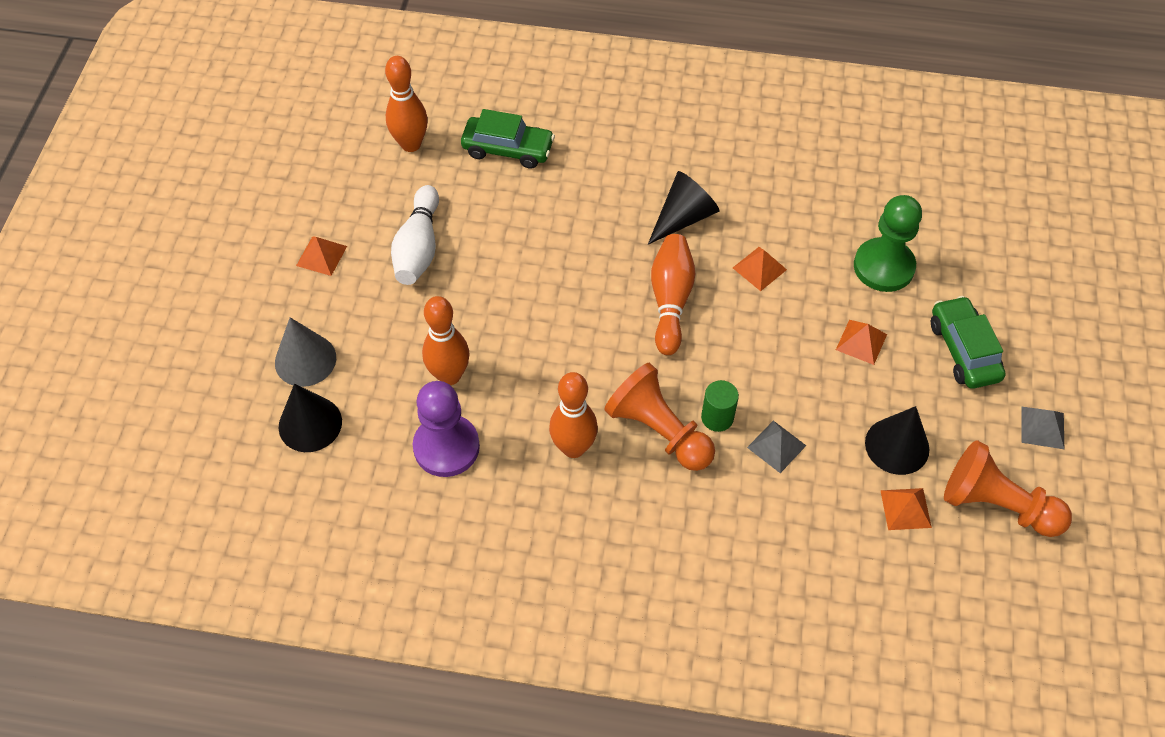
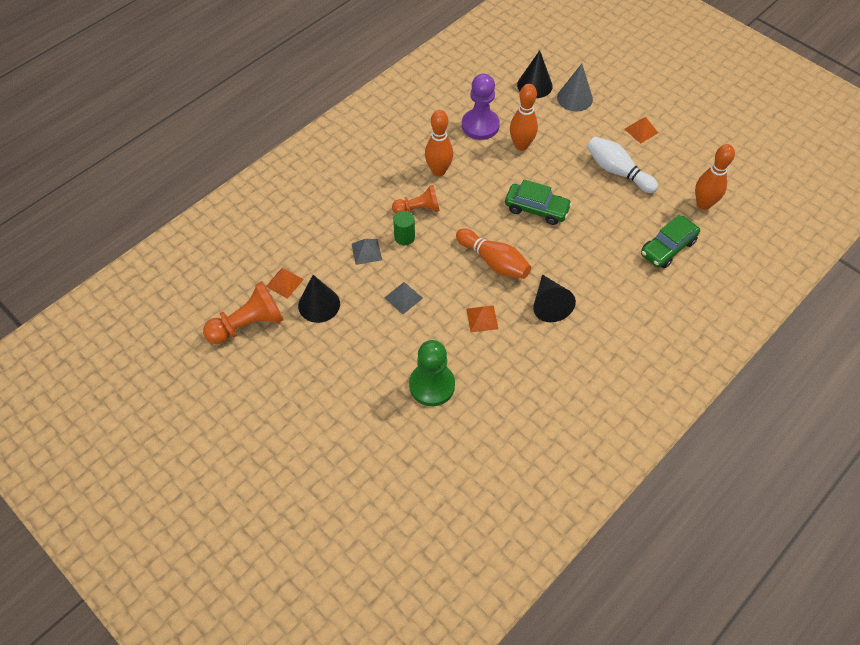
camera: 125 degrees right, 0 degrees up
orange pawn [604,363,715,471] -> orange pawn [392,185,440,214], size x0.66
orange pyramid [836,320,887,365] -> none
green car [931,296,1005,389] -> green car moved to [505,179,572,225]
grey pyramid [1021,406,1064,449] -> grey pyramid moved to [385,282,423,314]

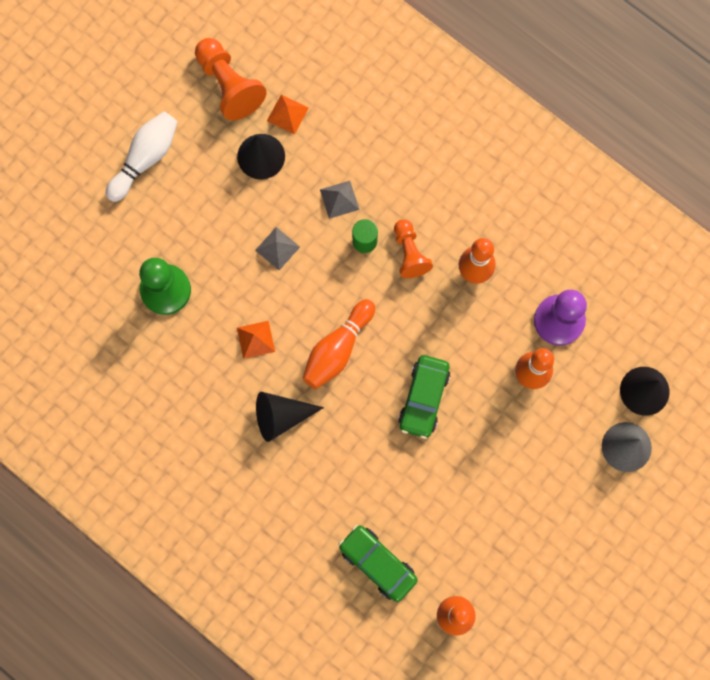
camera: 85 degrees right, 20 degrees up
white bowling pin [587,136,658,193] -> white bowling pin moved to [106,111,178,202]
orange pyramid [624,117,658,143] -> none

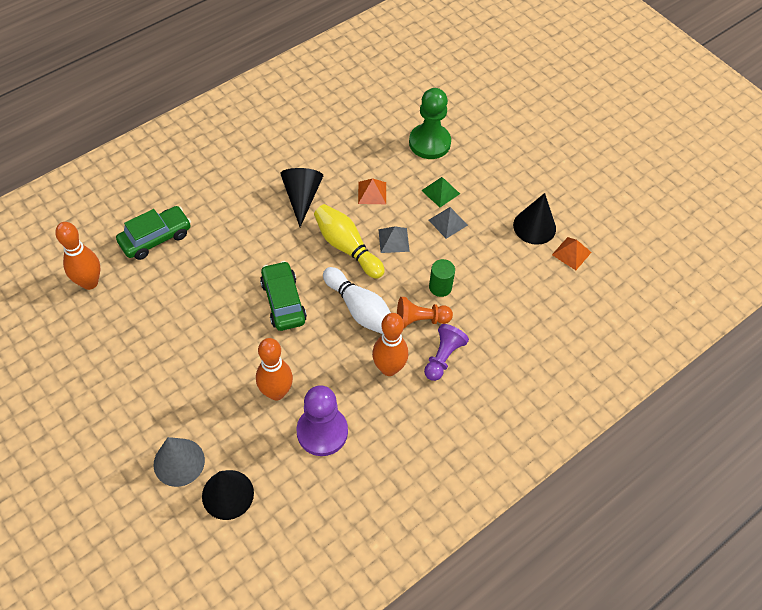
camera: 100 degrees right, 20 degrees down
white bowling pin [106,111,178,202] -> white bowling pin moved to [323,267,391,334]
orange pawn [195,38,267,121] -> none
orange bowling pin [302,299,375,389] -> yellow bowling pin [314,204,385,279]
grey pyramid [320,181,359,219] -> grey pyramid moved to [378,226,410,253]
green car [398,355,450,439] -> green car turned 45 degrees clockwise [260,261,307,331]
none -> green pyramid [421,177,460,207]
none -> purple pawn [424,324,469,381]

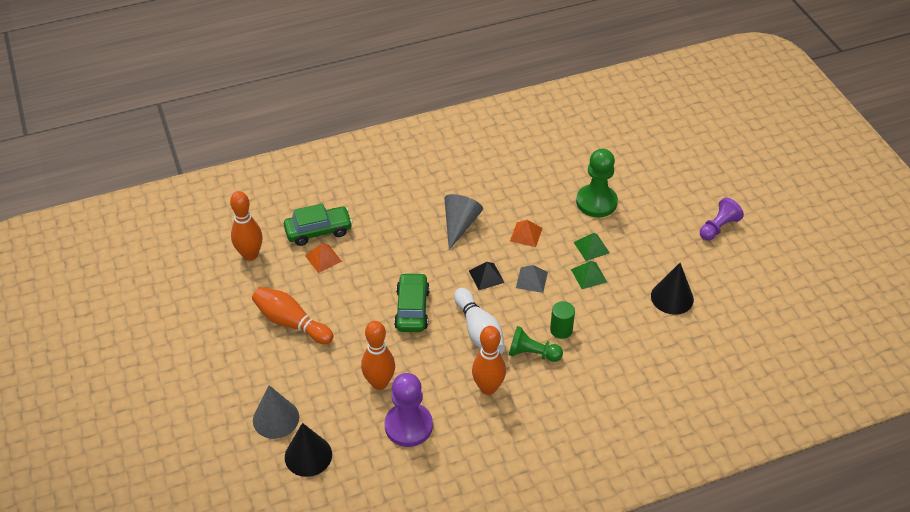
camera: 20 degrees right, 10 degrees down
black cone [280,168,323,227] -> grey cone [444,194,483,250]
yellow bowling pin [314,204,385,279] -> black pyramid [469,262,504,290]
orange pawn [397,297,453,328] -> green pawn [509,326,563,362]
purple pawn [424,324,469,381] -> purple pawn moved to [700,198,744,241]
grey pyramid [429,207,468,239] -> green pyramid [571,261,607,289]
orange pyramid [552,237,592,270] -> orange pyramid moved to [305,244,342,273]
none -> orange bowling pin [252,287,334,344]

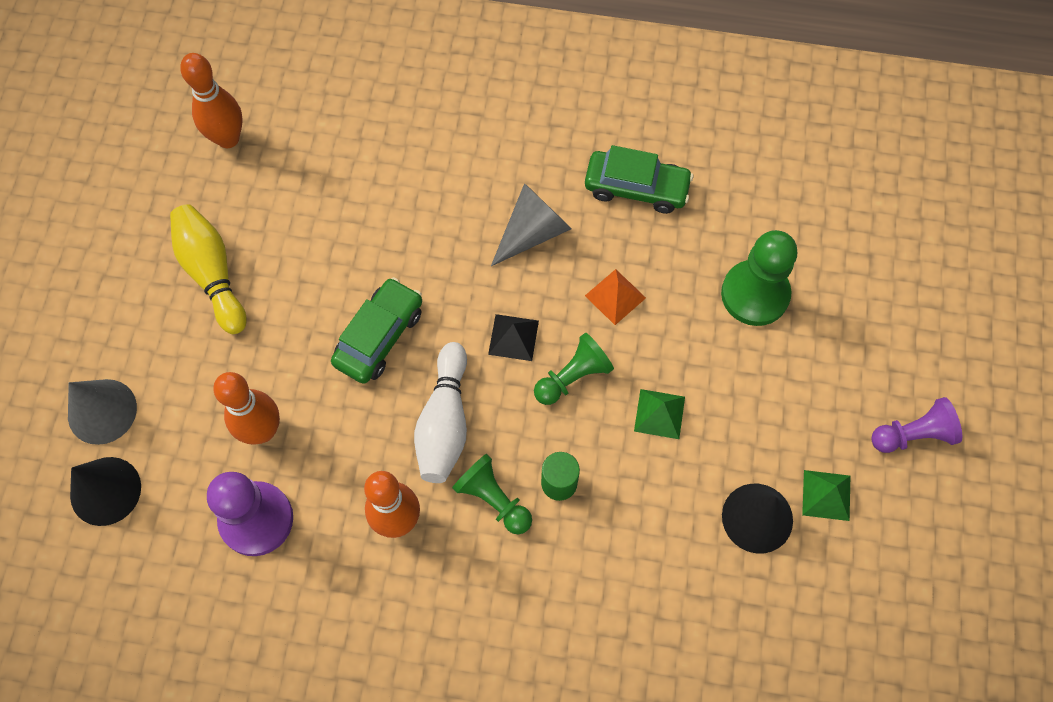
camera: 30 degrees right, 20 degrees up
orange bowling pin [252,287,334,344] -> yellow bowling pin [170,204,247,334]
green car [284,204,353,246] -> green car moved to [585,145,693,214]
orange pyramid [305,244,342,273] -> none
grey pyramid [516,265,548,293] -> green pawn [534,332,614,405]
green pyramid [574,233,610,261] -> green pyramid moved to [802,470,850,521]

